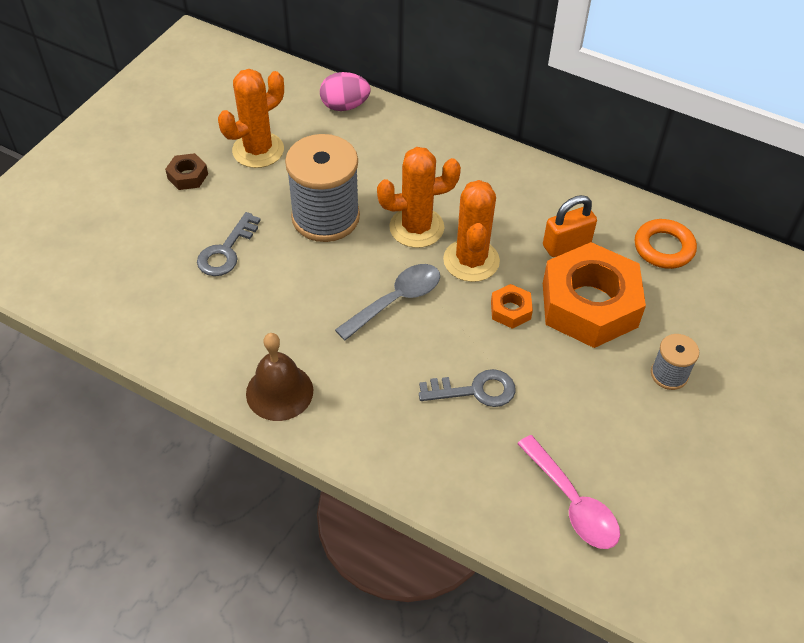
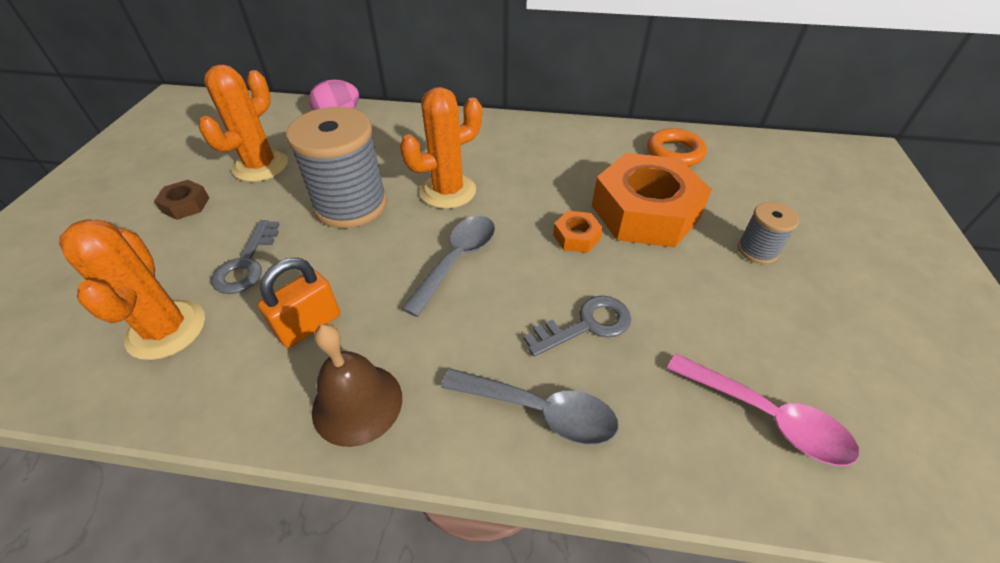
camera: 20 degrees left, 5 degrees down
orange cactus [443,180,500,282] -> orange cactus moved to [59,219,205,360]
orange padlock [543,195,597,257] -> orange padlock moved to [258,258,340,348]
none -> grey spoon [441,369,619,445]

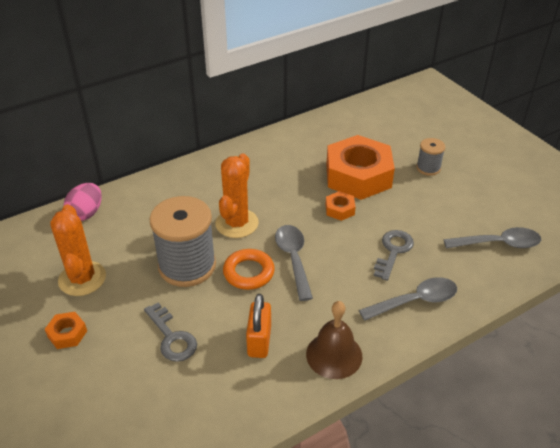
camera: 40 degrees left, 5 degrees down
orange cactus [59,219,205,360] -> none
brown nut [154,180,209,220] -> orange nut [45,312,87,349]
orange ring [647,128,707,167] -> orange ring moved to [223,249,275,290]
pink spoon [667,353,859,466] -> grey spoon [444,227,541,248]

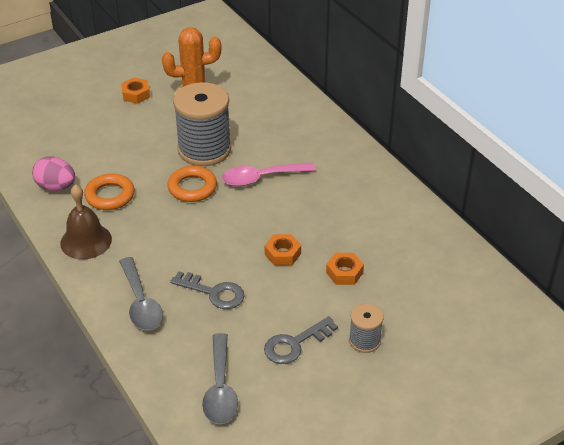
camera: 90 degrees right, 0 degrees up
pink egg [64,183,102,221] -> pink egg moved to [32,156,75,191]
grey key [144,303,197,362] -> grey key moved to [264,316,338,364]
orange cactus [215,153,259,238] -> pink spoon [222,163,316,186]
orange padlock [246,294,271,358] -> orange ring [84,173,135,210]
grey spoon [275,225,313,301] -> none
orange nut [326,135,395,200] -> orange nut [326,253,364,285], size x0.42

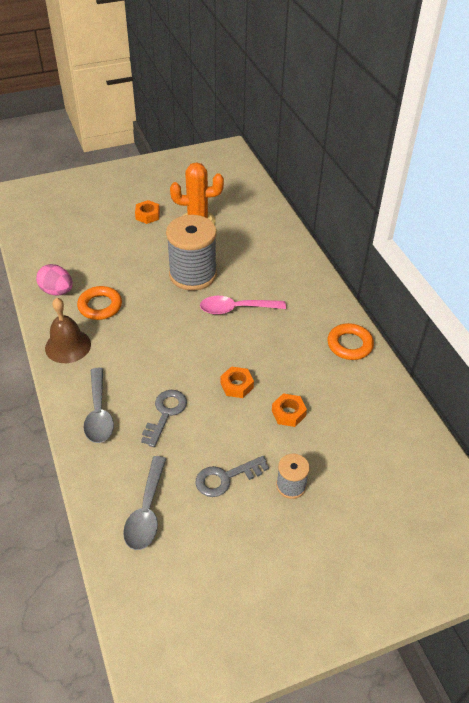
camera: 10 degrees right, 5 degrees up
orange ring [167,166,217,202] -> orange ring moved to [327,323,374,360]
grey key [170,271,245,309] -> grey key turned 105 degrees counterclockwise [141,390,187,447]

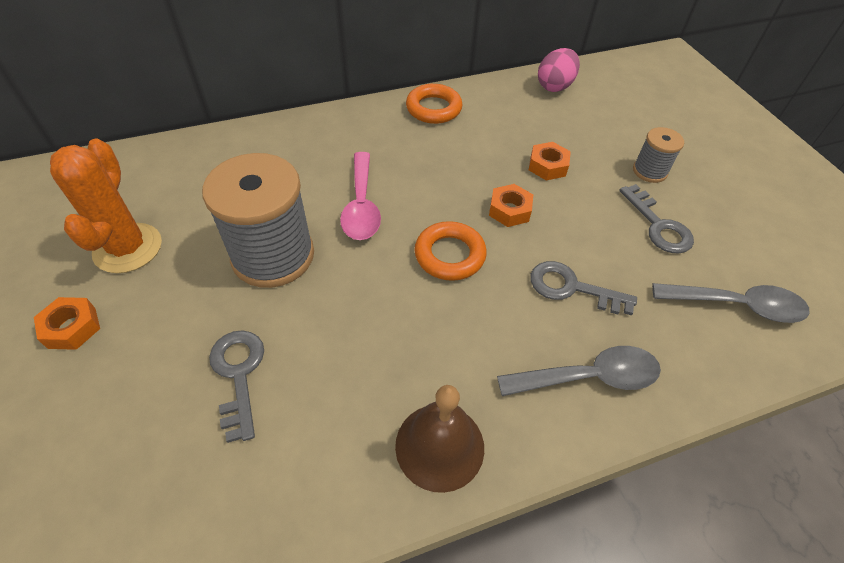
camera: 90 degrees left, 5 degrees up
pink egg [36,264,73,295] -> pink egg moved to [538,48,580,92]
orange ring [77,286,122,320] -> orange ring moved to [414,221,487,281]
none -> grey key [209,330,264,443]

